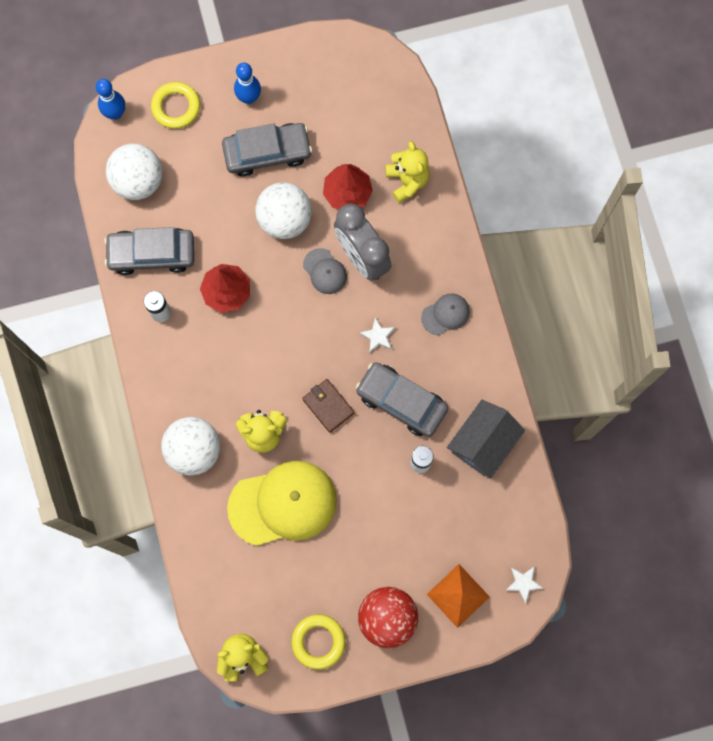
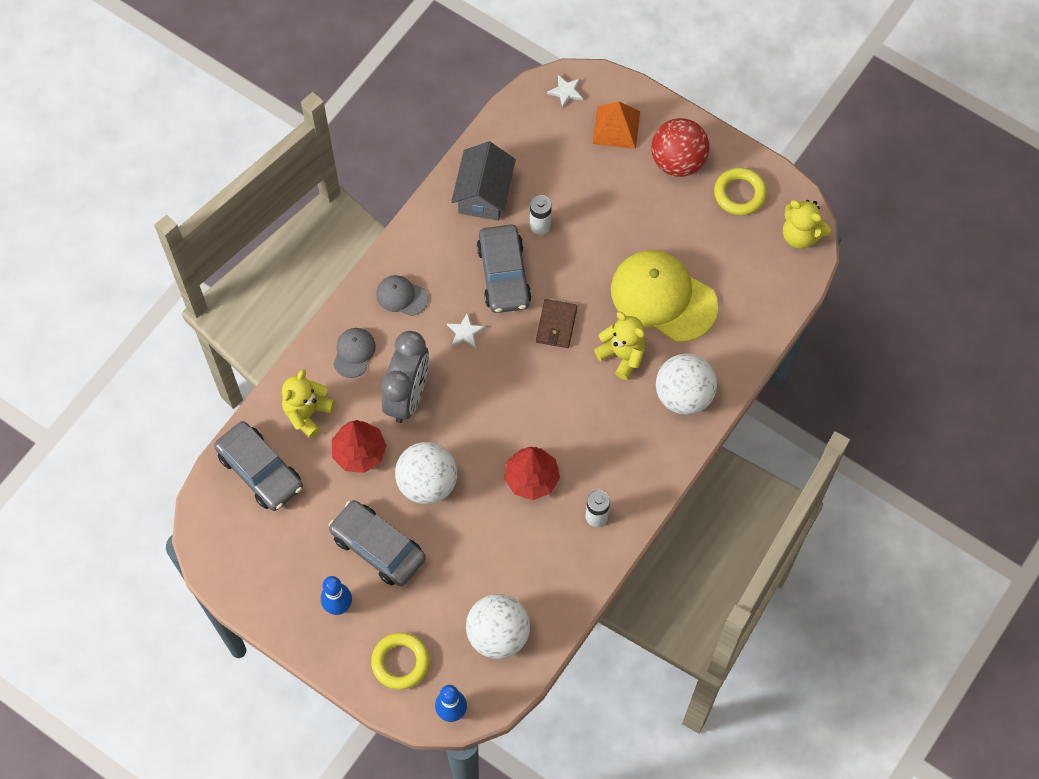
camera: 130 degrees left, 10 degrees down
grey car [104,227,194,275] -> grey car moved to [214,421,303,511]
grey cap [303,248,347,294] -> grey cap moved to [333,328,376,378]
grey house [447,400,525,479] -> grey house turned 75 degrees counterclockwise [451,141,516,221]

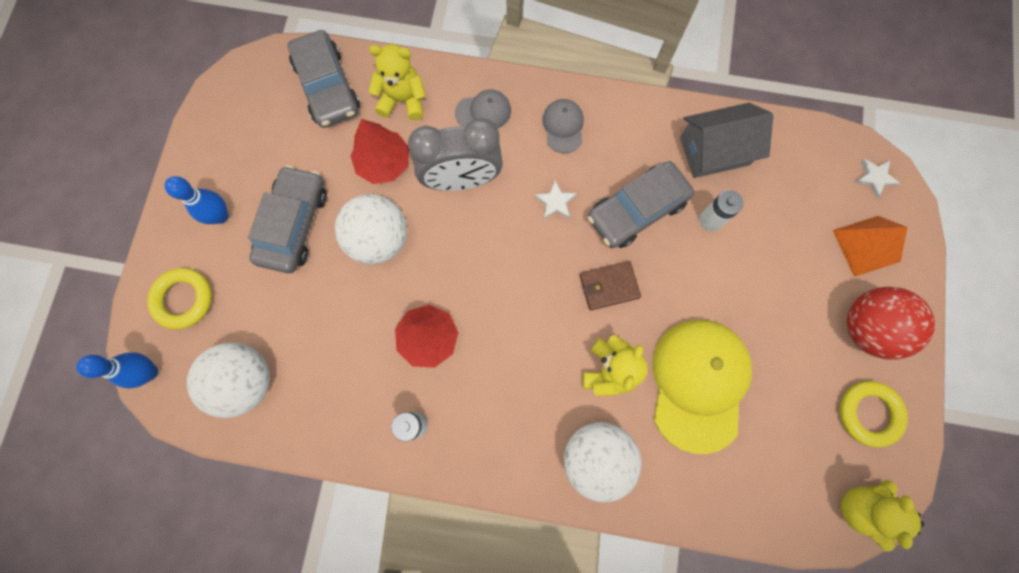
camera: 65 degrees right, 10 degrees up
grey car [214,421,303,511] -> grey car turned 45 degrees counterclockwise [287,30,360,128]

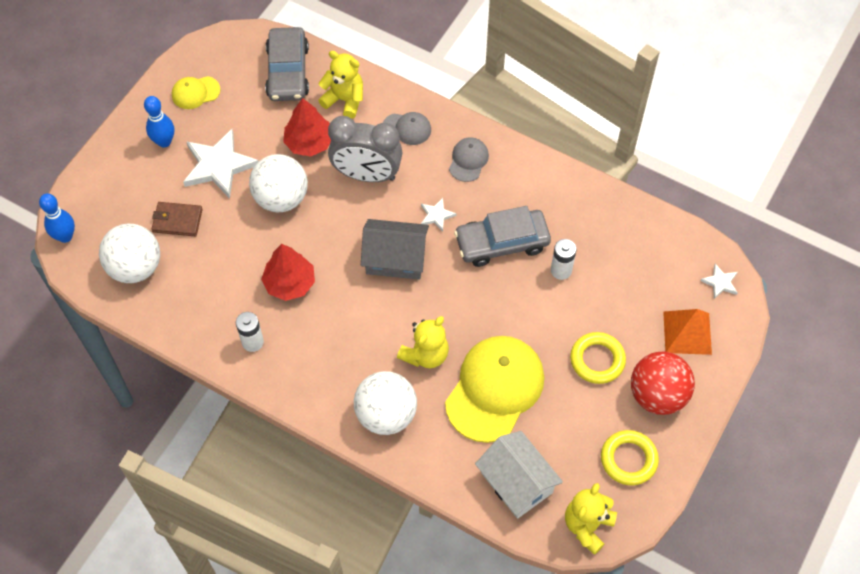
camera: 20 degrees right, 15 degrees down
yellow ring [147,268,212,329] -> yellow ring moved to [570,332,626,384]
grey car [248,165,327,273] -> white star [183,129,259,199]
brown wallet [580,261,641,310] -> brown wallet moved to [152,202,203,236]
grey house [680,103,773,178] -> grey house moved to [361,219,429,280]
none -> yellow cap [172,76,220,109]
none -> white house [475,431,563,519]

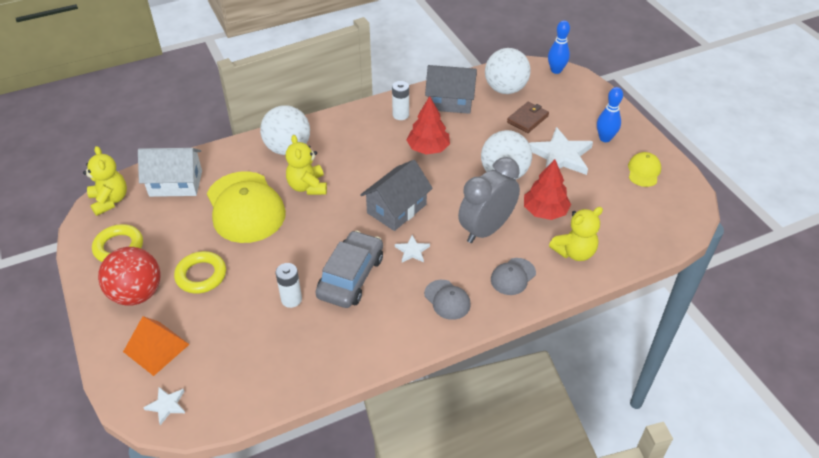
camera: 125 degrees right, 15 degrees down
grey car [265,27,309,101] -> none
none -> grey house [425,65,477,114]

